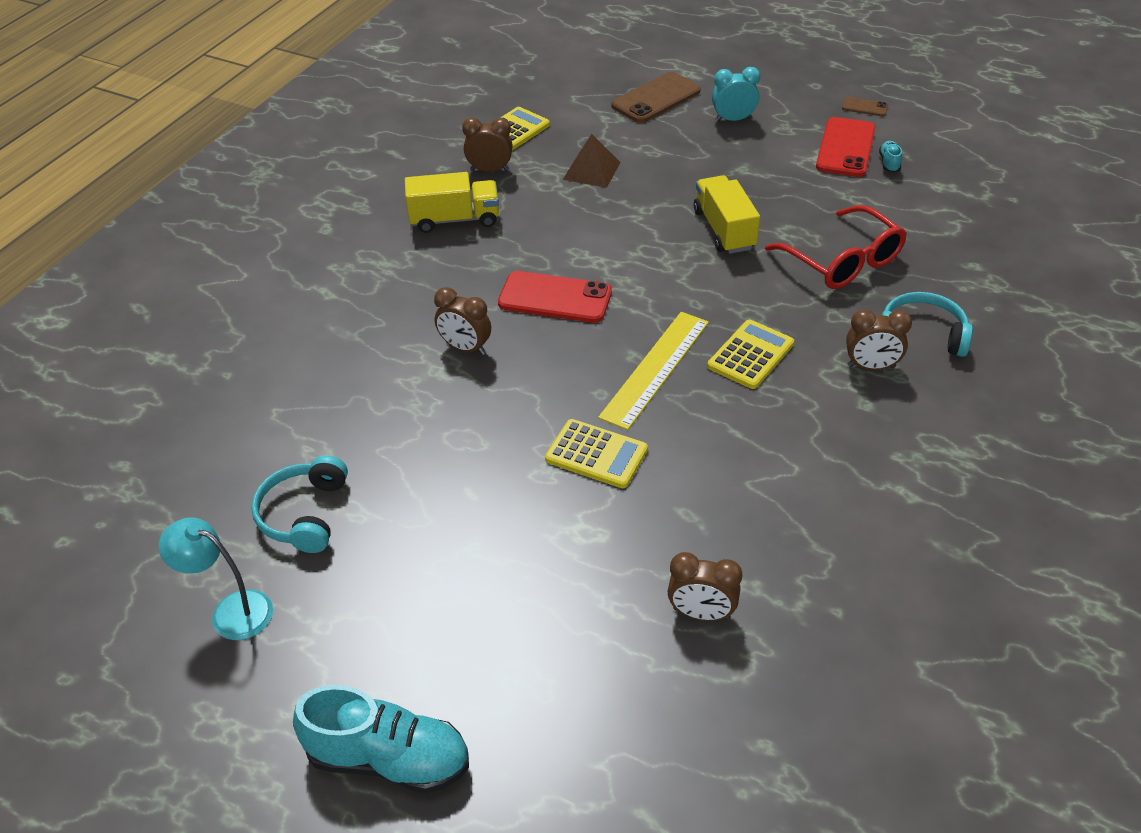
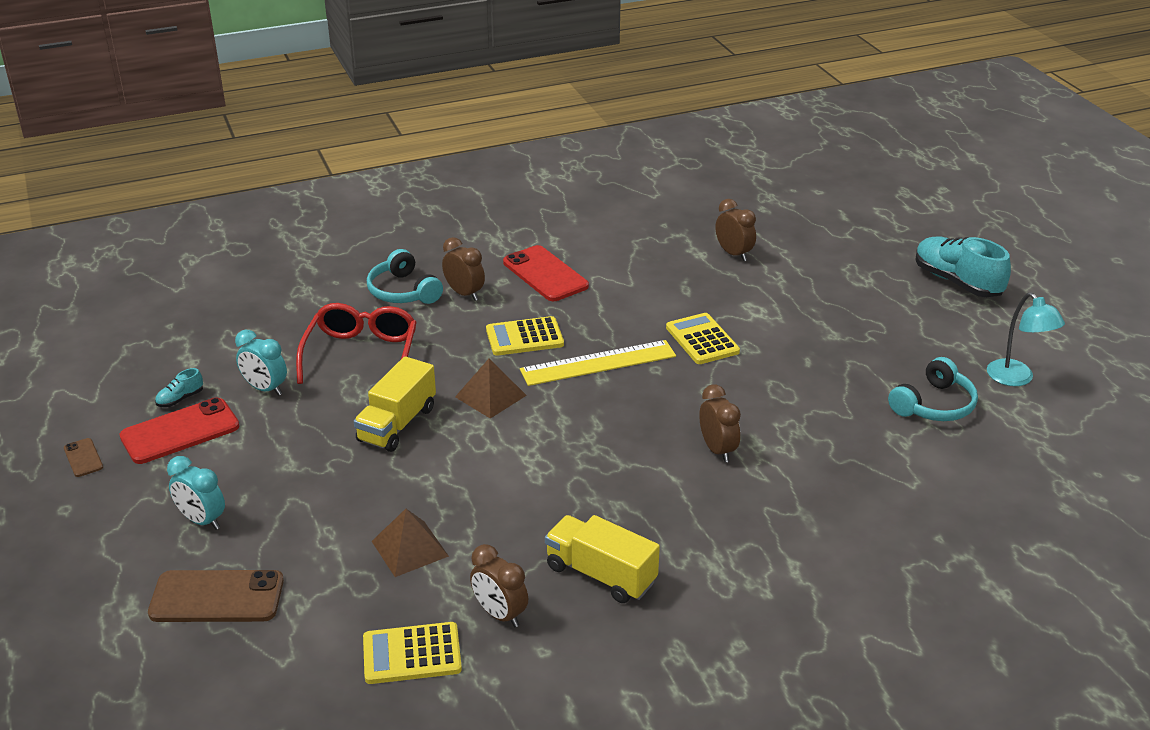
camera: 140 degrees left, 10 degrees down
red phone [498,271,612,323] -> red phone moved to [503,245,589,301]
none -> turquoise clock [235,330,287,396]
none -> brown pyramid [455,358,527,419]

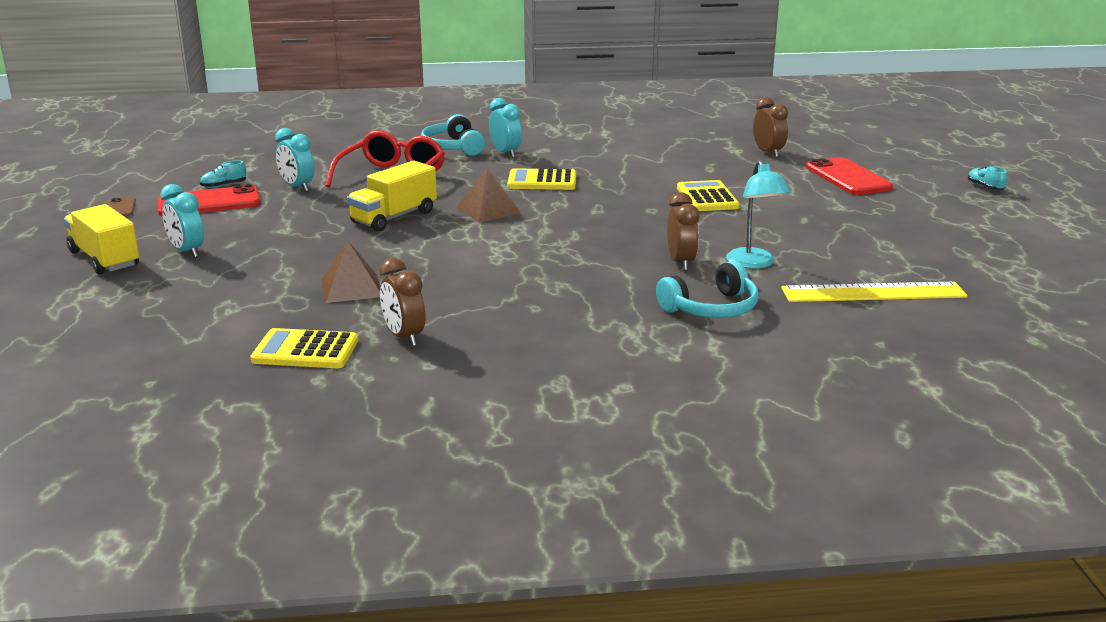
camera: 15 degrees right, 10 degrees down
brown phone [148,570,284,622] -> none
brown clock [442,237,485,301] -> turquoise clock [489,98,522,158]
red phone [503,245,589,301] -> red phone moved to [806,157,893,195]
yellow ruler [520,340,676,386] -> yellow ruler moved to [781,282,968,302]
yellow truck [545,515,660,603] -> yellow truck moved to [64,204,139,274]
turquoise headphones [888,357,978,421] -> turquoise headphones moved to [656,261,758,318]
turquoise shoe [915,237,1011,297] -> turquoise shoe [968,166,1007,190], size x0.44
turquoise lamp [987,292,1065,386] -> turquoise lamp moved to [726,160,791,269]

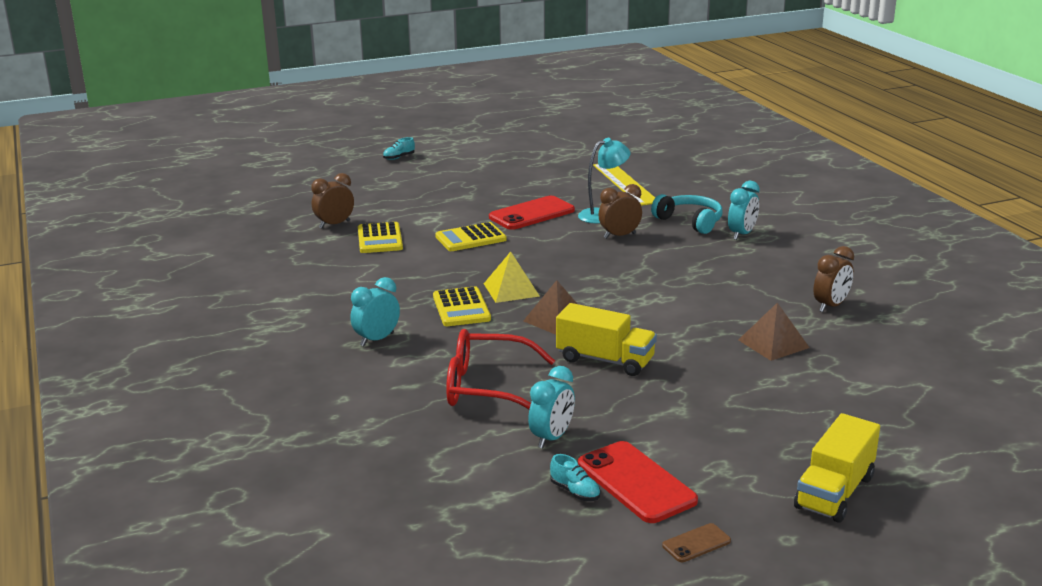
camera: 105 degrees left, 0 degrees up
turquoise clock [160,184,204,258] -> turquoise clock moved to [728,181,760,240]
yellow calculator [250,328,358,368] -> yellow calculator moved to [358,222,403,253]
turquoise headphones [421,114,485,156] -> none
red phone [806,157,893,195] -> red phone moved to [489,196,575,230]
none -> yellow pyramid [484,252,539,303]

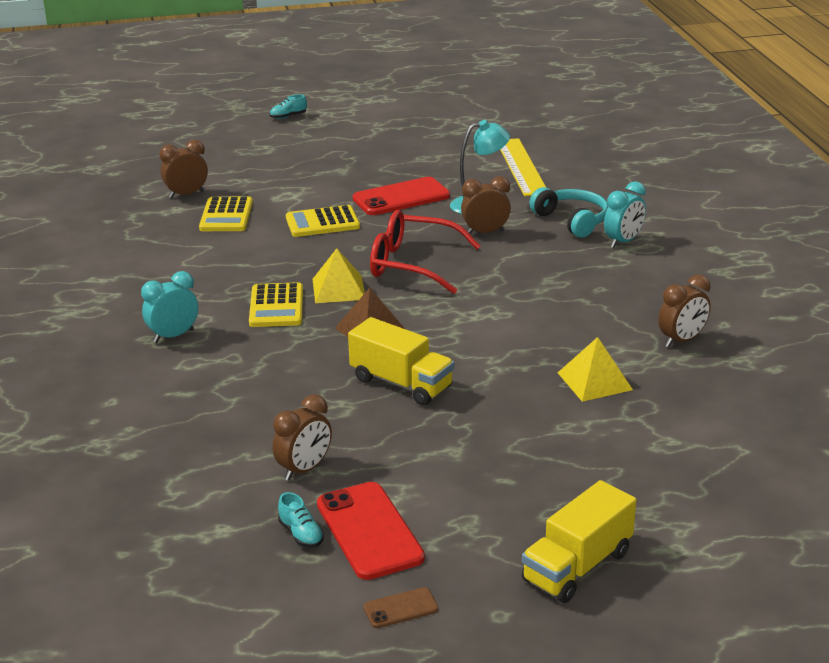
camera: 10 degrees right, 5 degrees up
red glasses [446,329,555,409] -> red glasses moved to [370,210,480,294]
turquoise clock [528,366,575,448] -> brown clock [273,394,332,481]
brown pyramid [739,303,810,361] -> yellow pyramid [558,337,633,402]

